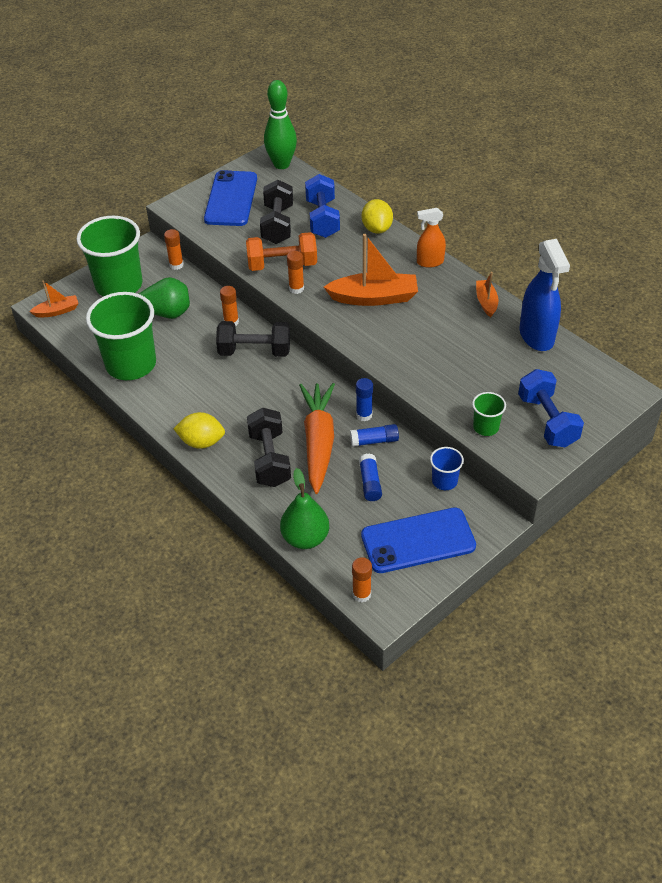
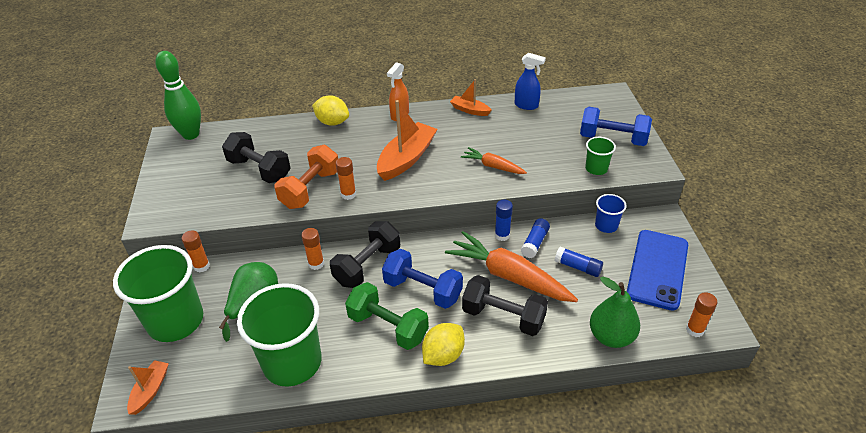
camera: 55 degrees left, 5 degrees down
blue phone [204,170,257,226] -> none
blue dumbbell [305,174,340,238] -> blue dumbbell moved to [382,249,463,309]
blue spray bottle [520,239,570,351] -> blue spray bottle [515,53,546,110], size x0.60
none -> green dumbbell [345,282,429,350]
none -> orange carrot [461,147,527,174]

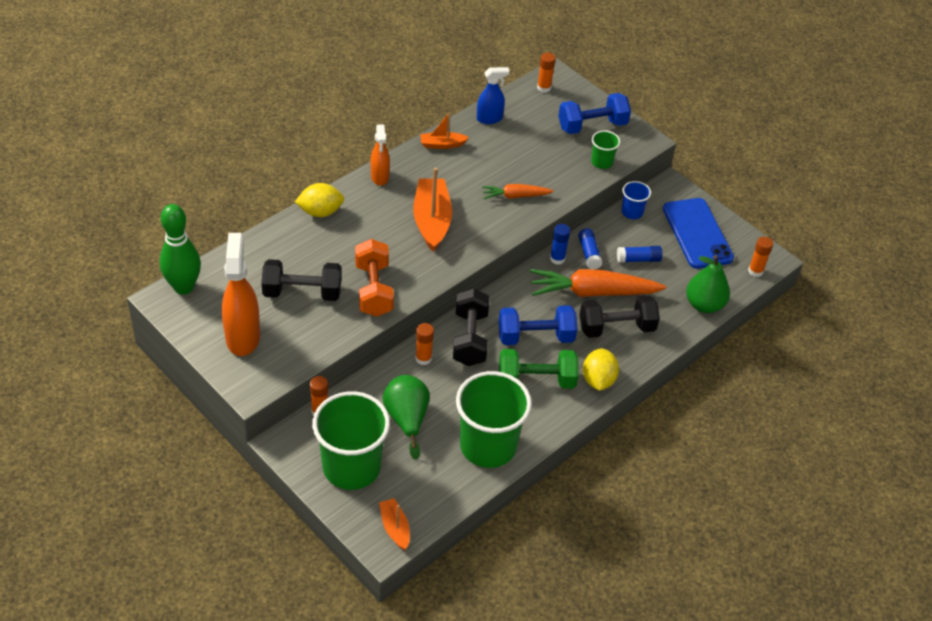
camera: 40 degrees left, 5 degrees up
orange glue stick [336,157,356,200] -> orange glue stick moved to [537,53,556,93]
none -> orange spray bottle [222,233,260,356]

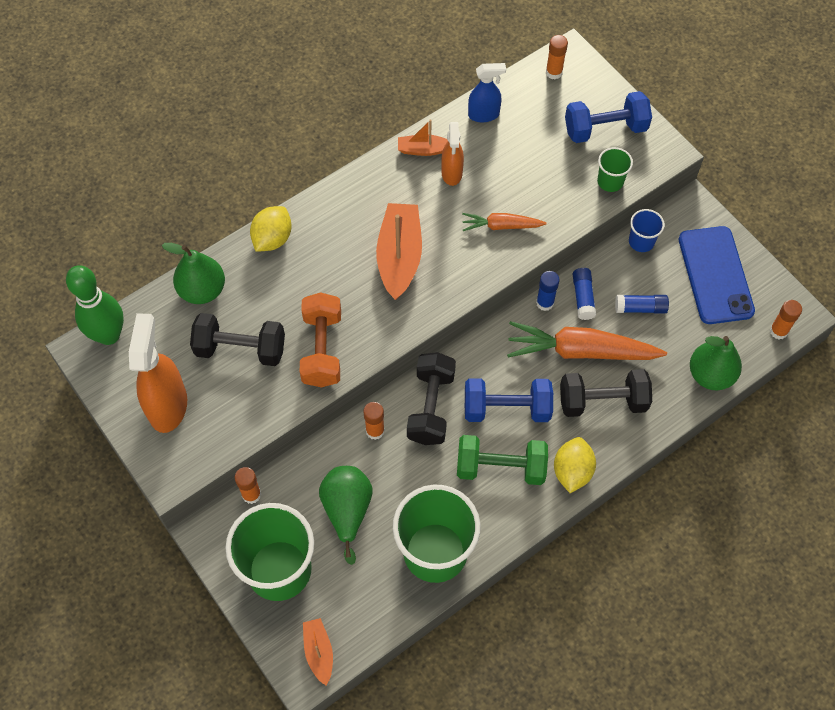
camera: 10 degrees right, 15 degrees up
yellow lemon [295,183,344,217] -> yellow lemon turned 60 degrees counterclockwise [250,206,292,252]
orange spray bottle [371,124,390,186] -> orange spray bottle moved to [441,122,464,186]
none -> green pear [162,243,225,304]

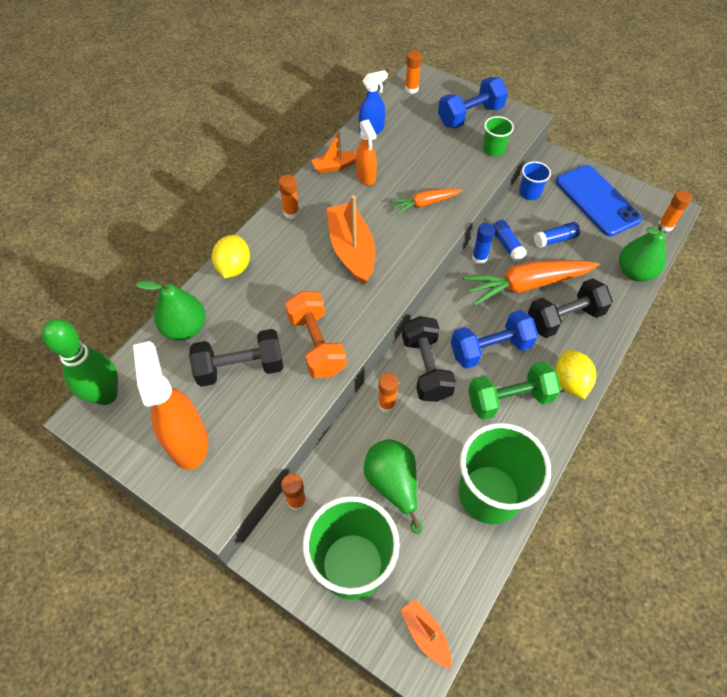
camera: 20 degrees left, 5 degrees down
none -> orange glue stick [278,174,300,219]

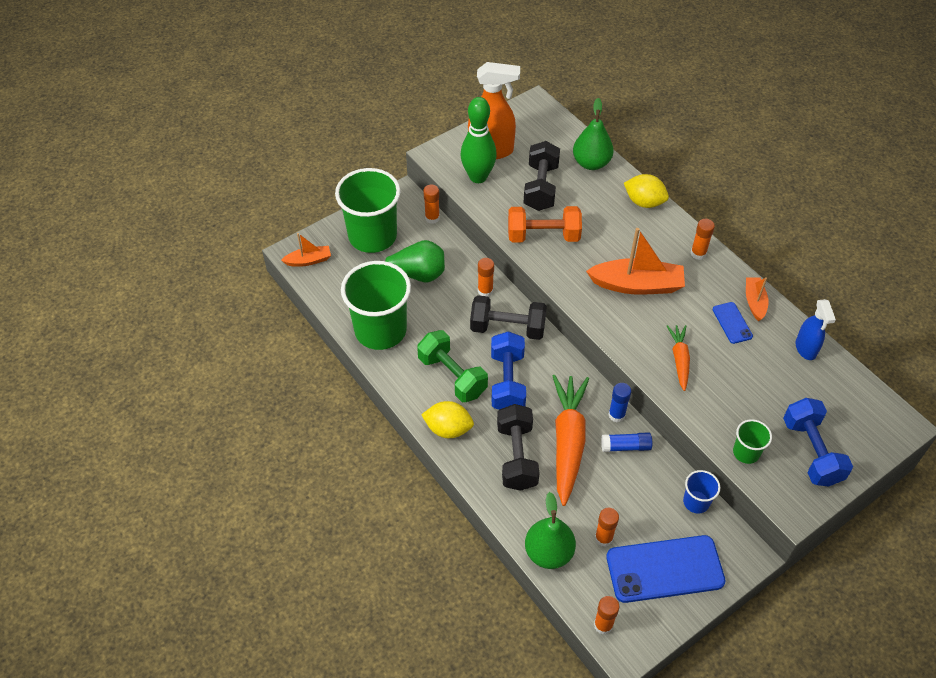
camera: 110 degrees right, 5 degrees down
green bowling pin [42,319,118,405] -> green bowling pin moved to [460,97,497,183]
orange spray bottle [356,119,377,185] -> blue phone [712,302,753,344]
orange glue stick [405,50,422,94] -> orange glue stick moved to [595,508,619,547]
green dumbbell [468,361,561,420] -> green dumbbell turned 45 degrees counterclockwise [417,330,488,402]
blue glue stick [534,222,580,248] -> none

